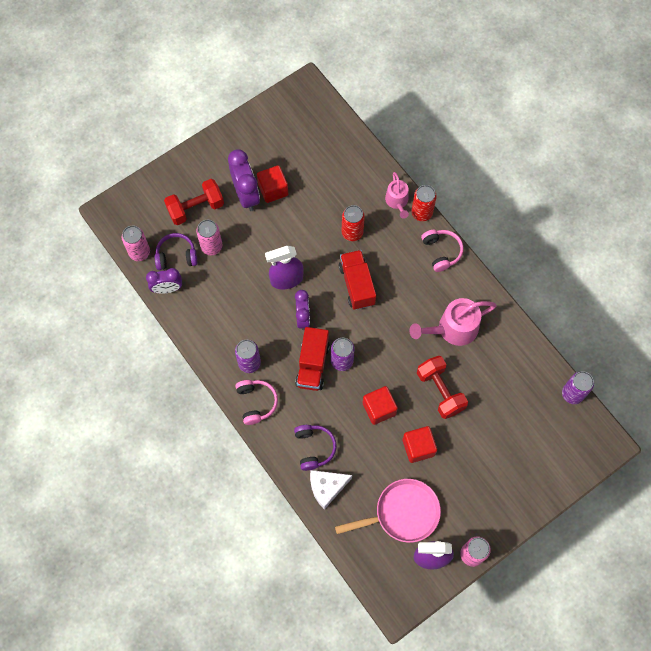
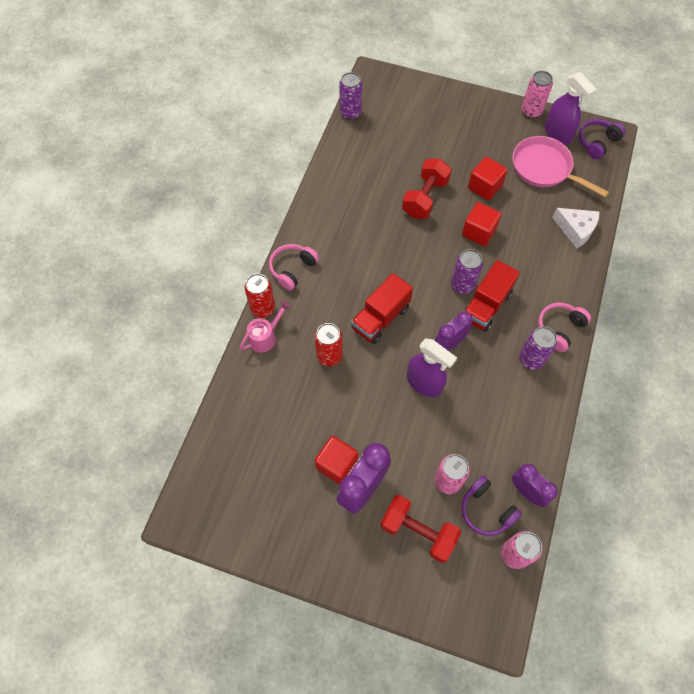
camera: 125 degrees left, 5 degrees down
purple headphones [294,425,337,471] -> purple headphones moved to [579,119,626,159]
red truck [295,327,330,391] -> red truck turned 150 degrees clockwise [463,260,520,332]
pink watering can [409,298,497,346] -> none

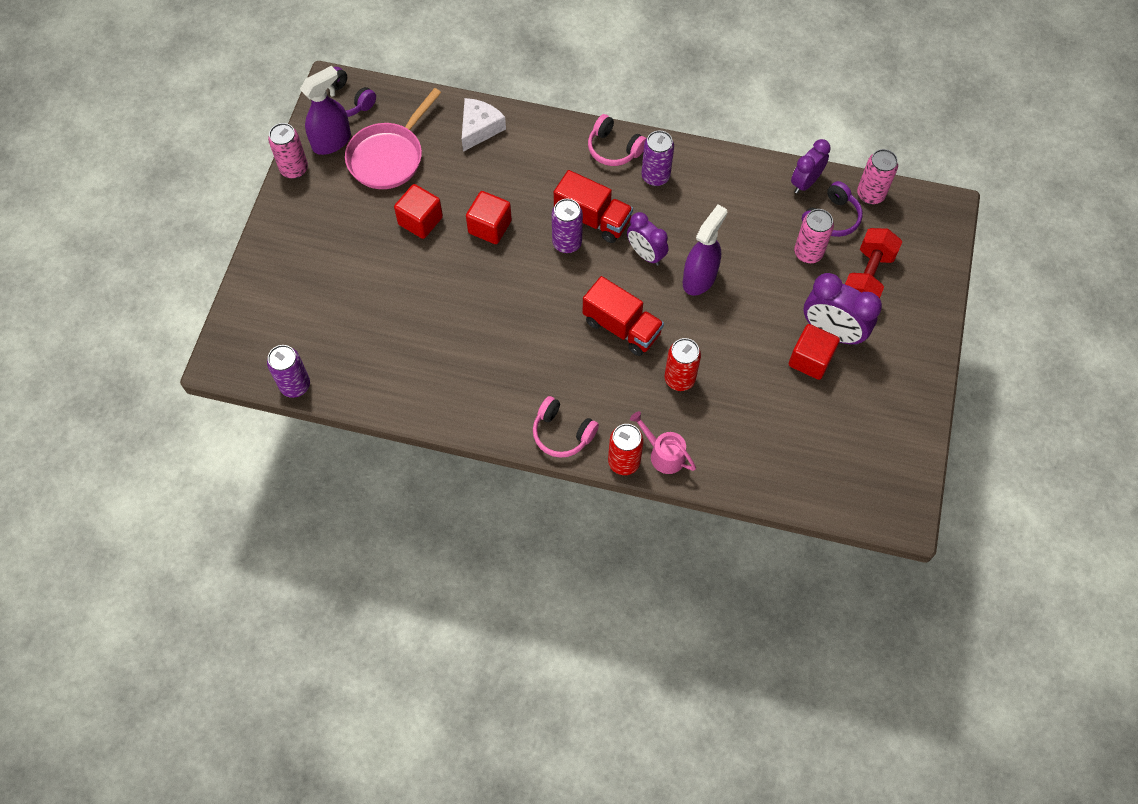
camera: 95 degrees left, 0 degrees up
red dumbbell [402,159,452,219] -> none

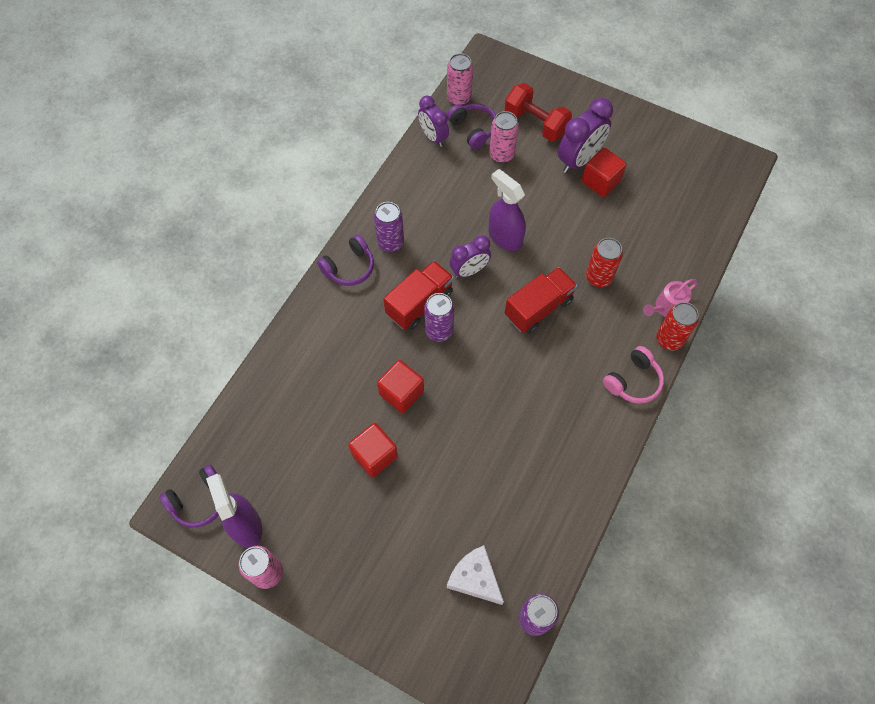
camera: 75 degrees left, 0 degrees up
pink pan [345,88,441,189] -> none
white cheese [462,98,506,152] -> white cheese moved to [447,545,504,605]
pink headphones [588,114,646,166] -> purple headphones [317,235,374,286]

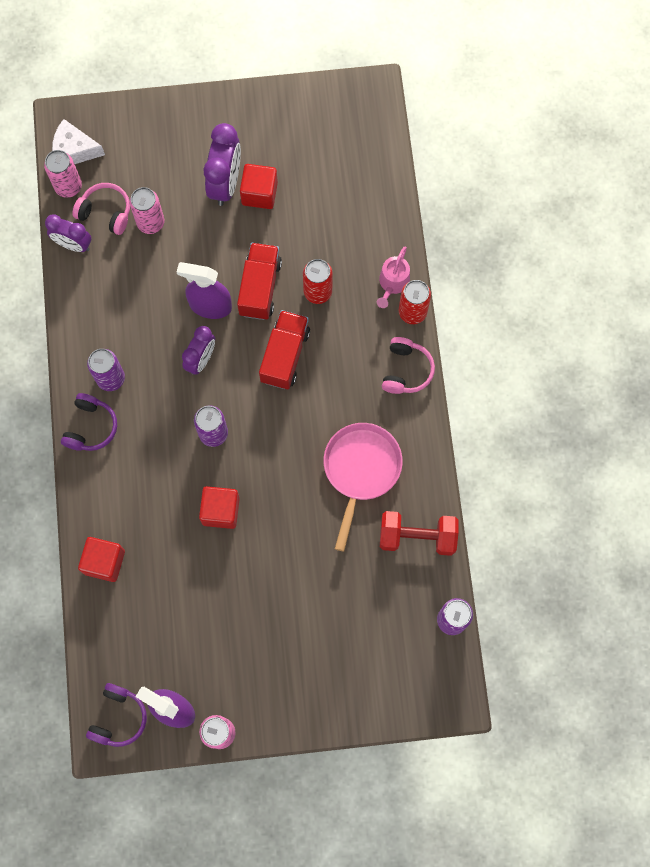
camera: 35 degrees left, 10 degrees up
red cube [348,423,398,477] -> red cube moved to [78,537,125,582]
red truck [383,261,454,330] -> red truck moved to [237,243,282,320]
purple headphones [447,103,496,149] -> pink headphones [72,183,130,235]
white cheese [447,545,504,605] -> white cheese moved to [52,119,105,164]
red dumbbell [505,83,572,141] -> red dumbbell moved to [380,511,458,556]
none -> pink pan [324,423,403,552]

